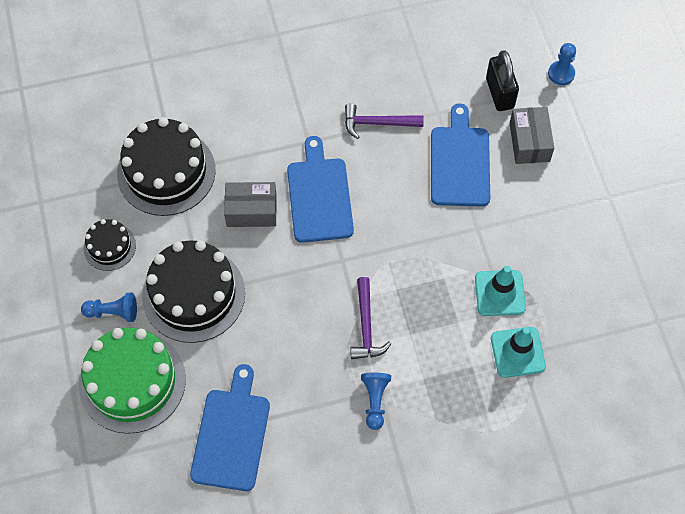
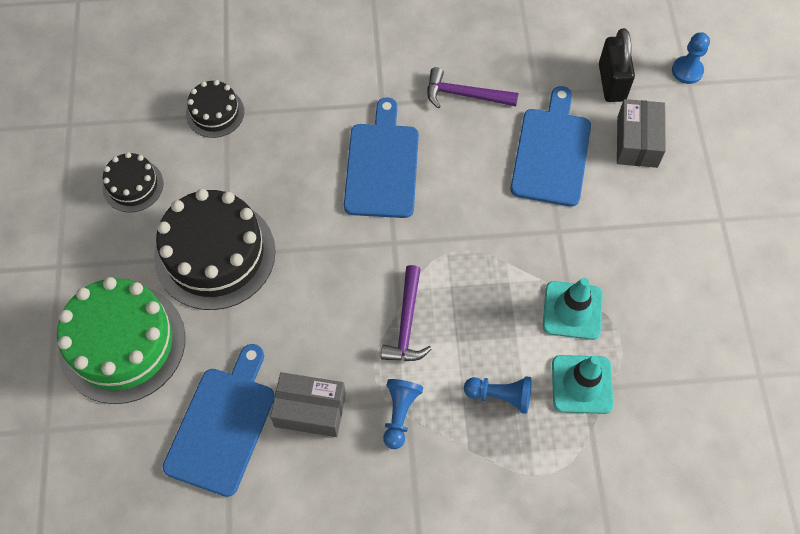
camera: 10 degrees right, 0 degrees up
blue pawn [81,292,137,322] -> blue pawn moved to [464,376,532,414]
black cake [117,117,216,216] -> black cake [186,80,244,138], size x0.52
grey box [224,182,277,227] -> grey box moved to [270,372,346,437]

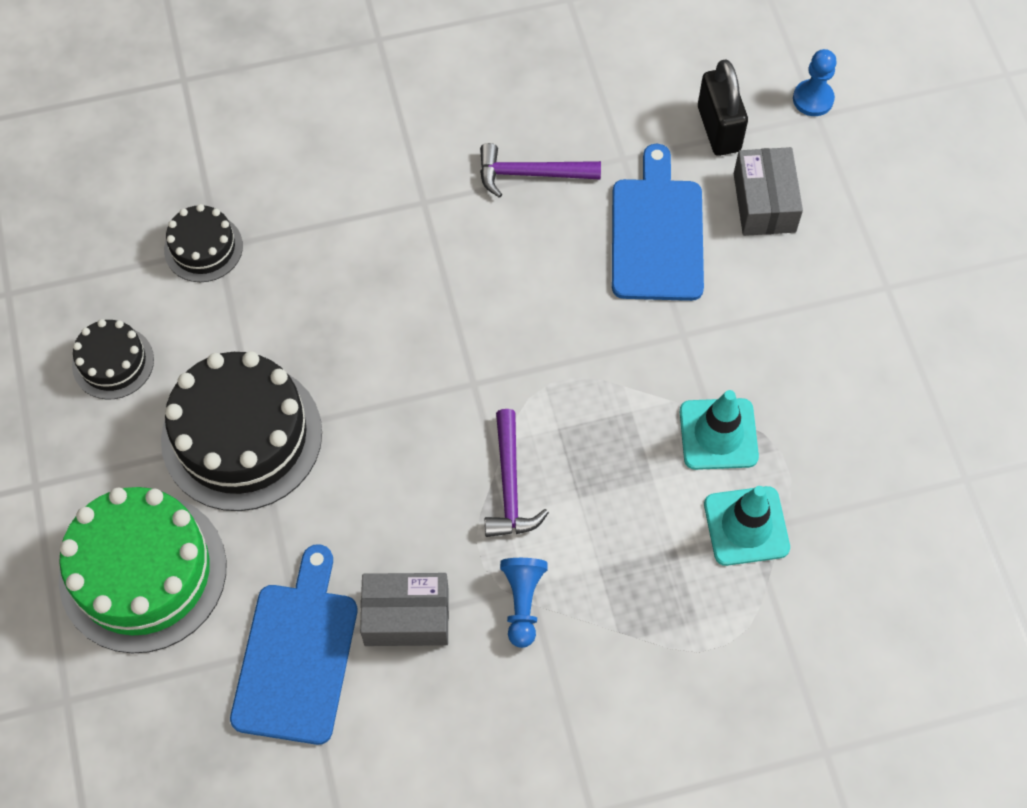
camera: 10 degrees left, 0 degrees up
blue cutting board [344,97,419,218] -> none
blue pawn [464,376,532,414] -> none

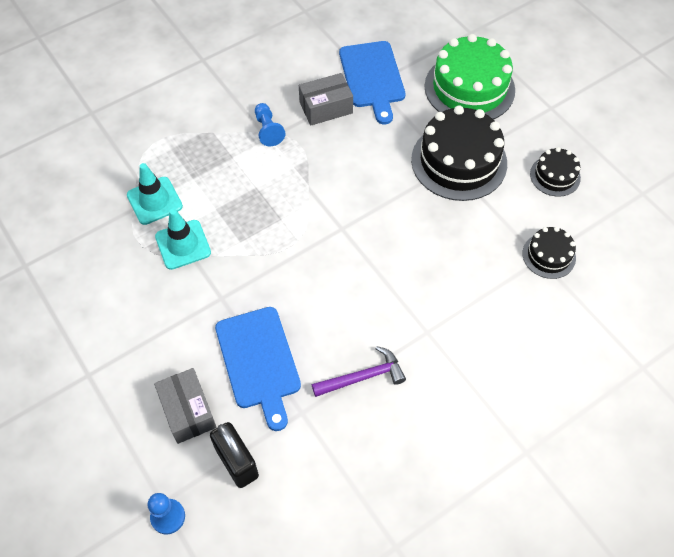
camera: 160 degrees right, 5 degrees down
purple hammer [485,409,549,537] -> none

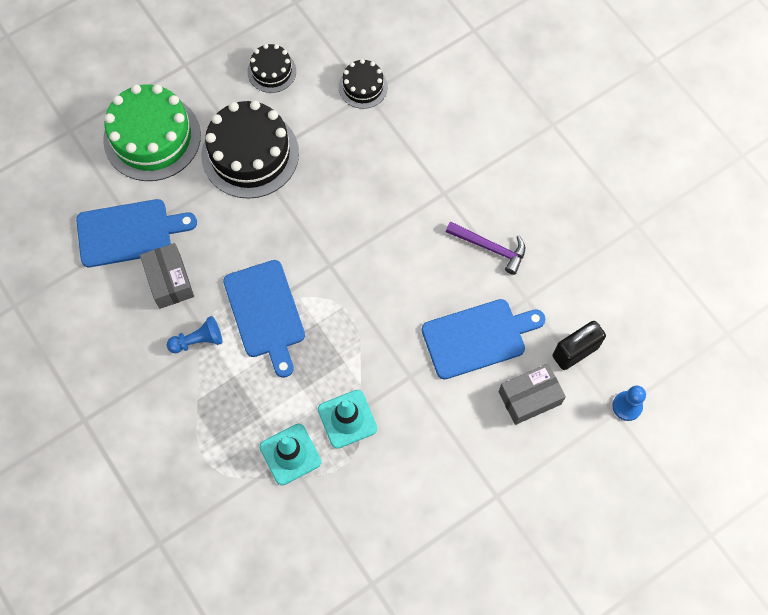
camera: 90 degrees left, 10 degrees up
purple hammer [312,346,406,397] -> purple hammer turned 135 degrees clockwise [446,221,525,275]
none -> blue cutting board [223,260,305,378]

